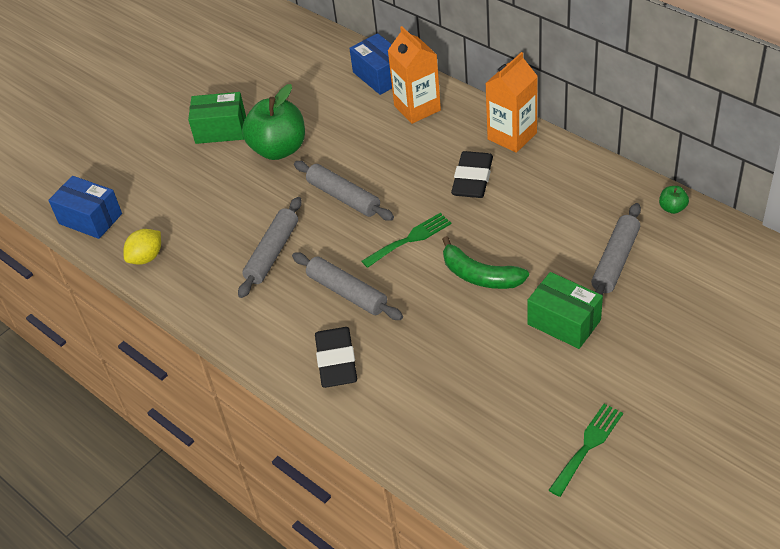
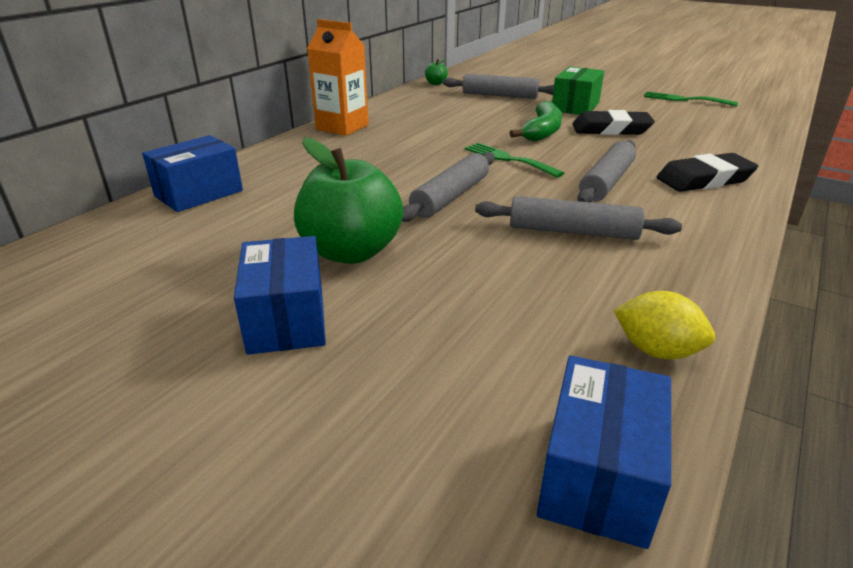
camera: 105 degrees left, 15 degrees down
green box [188,92,246,144] -> blue box [234,236,326,355]
orange carton [388,26,441,124] -> none
black eraser [451,151,493,198] -> black eraser moved to [573,110,655,135]

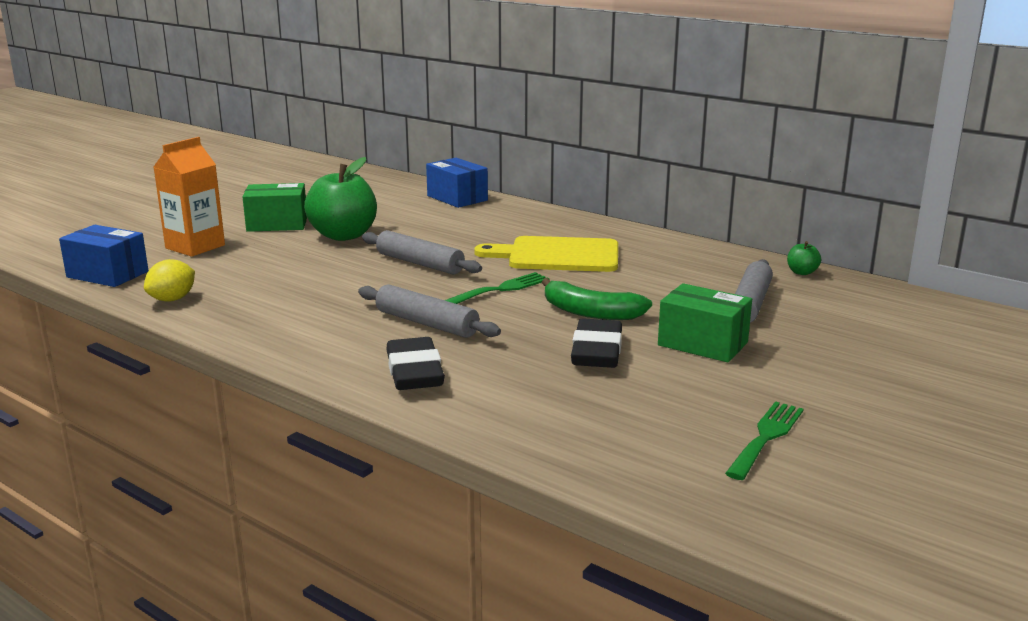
camera: 95 degrees right, 10 degrees down
blue box [234,236,326,355] -> green box [242,183,307,232]
orange carton [307,19,369,136] -> orange carton moved to [154,137,225,257]
grey rolling pin [475,196,682,240] -> none
none -> yellow cutting board [474,236,618,272]

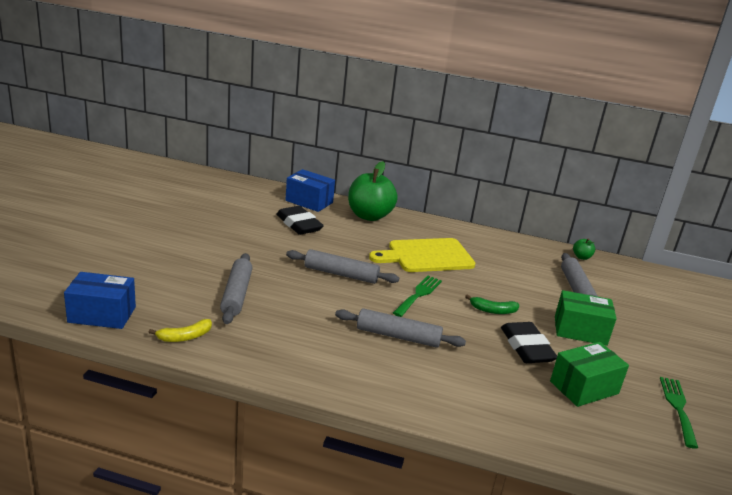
camera: 25 degrees left, 5 degrees up
yellow lemon [144,259,195,302] -> yellow banana [149,319,212,342]
orange carton [154,137,225,257] -> none
green box [242,183,307,232] -> green box moved to [550,342,629,407]
green apple [304,157,377,241] -> green apple moved to [348,161,398,221]
black eraser [387,337,445,390] -> black eraser moved to [276,206,324,235]
green banana [542,278,652,320] -> green banana [465,294,519,314], size x0.64
none -> grey rolling pin [220,253,253,324]

